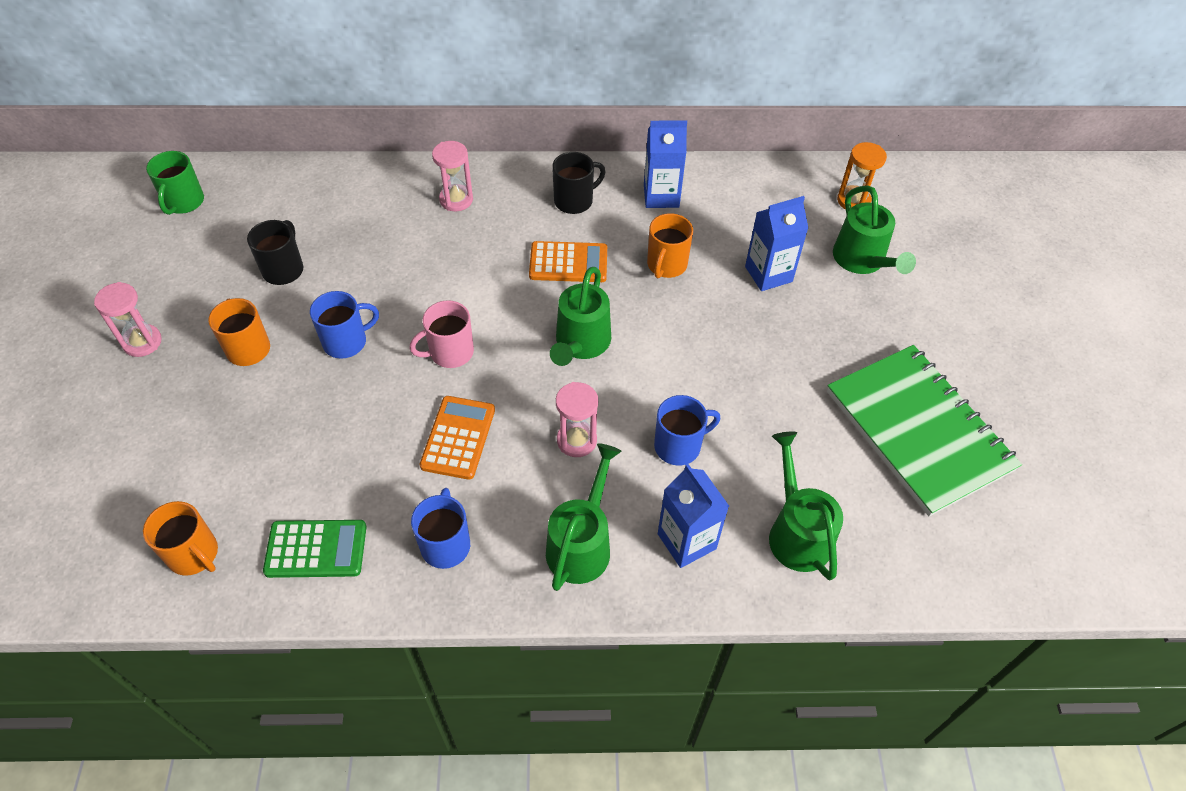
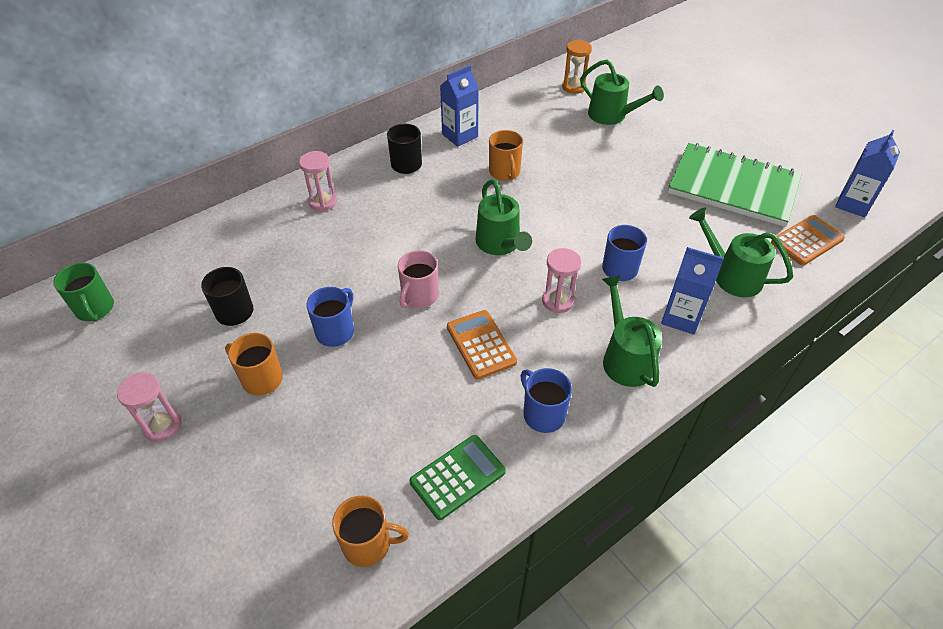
camera: 35 degrees left, 5 degrees down
orange calculator [529,241,607,282] -> orange calculator moved to [771,215,845,266]
blue carton [745,196,808,291] -> blue carton moved to [835,130,900,217]

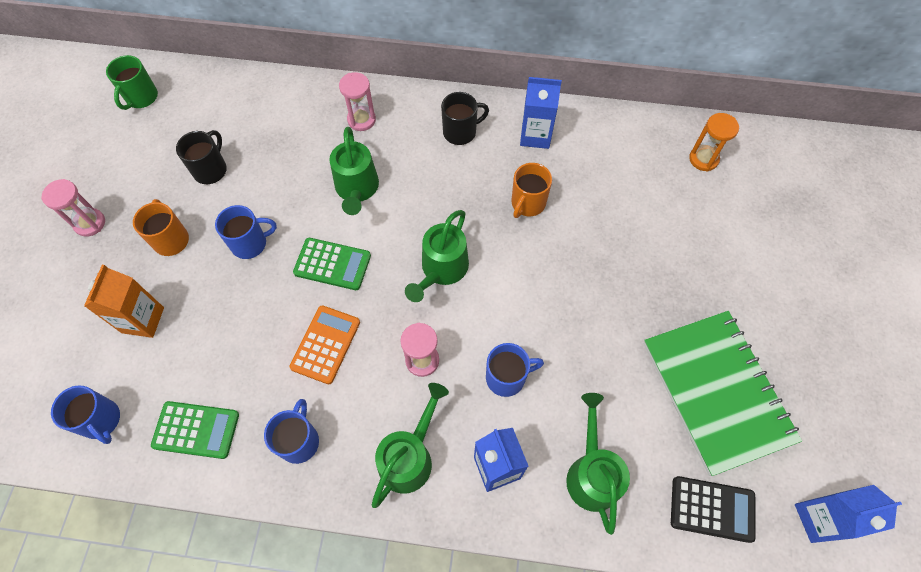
camera: 45 degrees right, 15 degrees up
orange mug [332,496,409,567] -> blue mug [51,385,120,444]
pink mug [398,250,439,308] -> green calculator [293,238,371,290]
green watering can [580,59,664,125] -> green watering can moved to [330,127,379,215]
orange calculator [771,215,845,266] -> black calculator [671,476,755,543]
none -> orange carton [84,265,164,338]

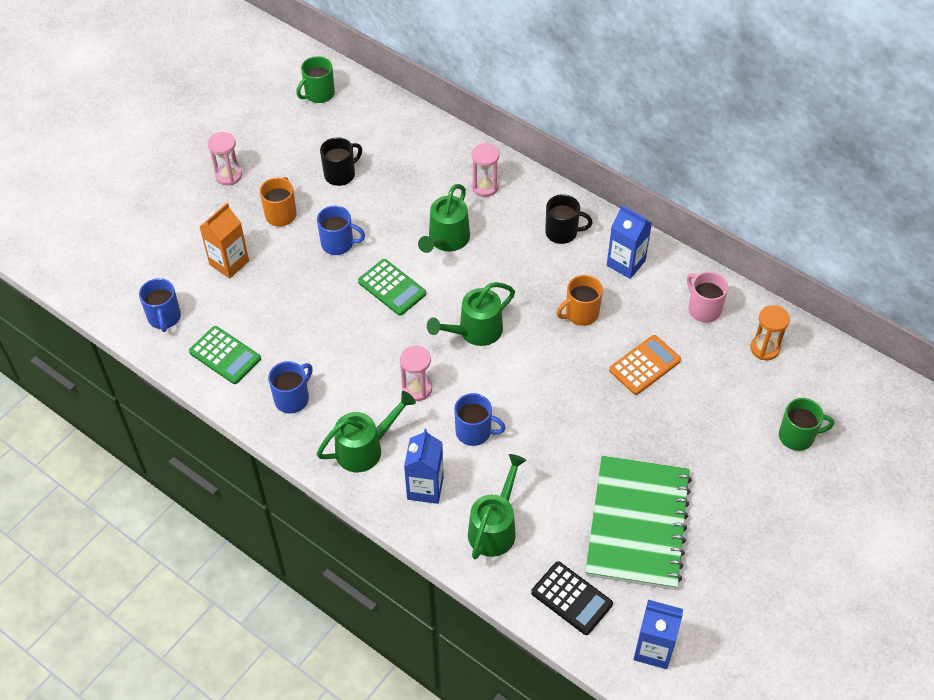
camera: 30 degrees right, 10 degrees down
orange calculator [289,306,360,384] -> orange calculator moved to [609,335,681,395]
none -> pink mug [687,272,728,323]
none -> green mug [779,398,834,451]

